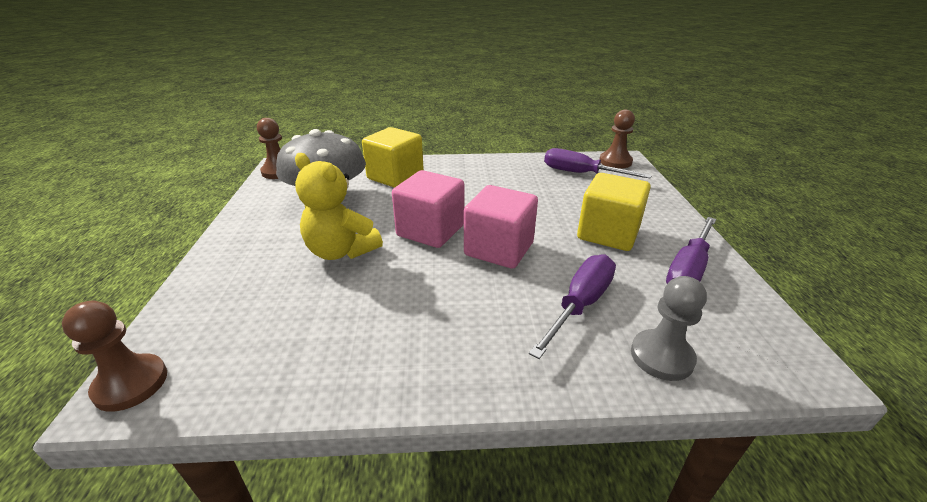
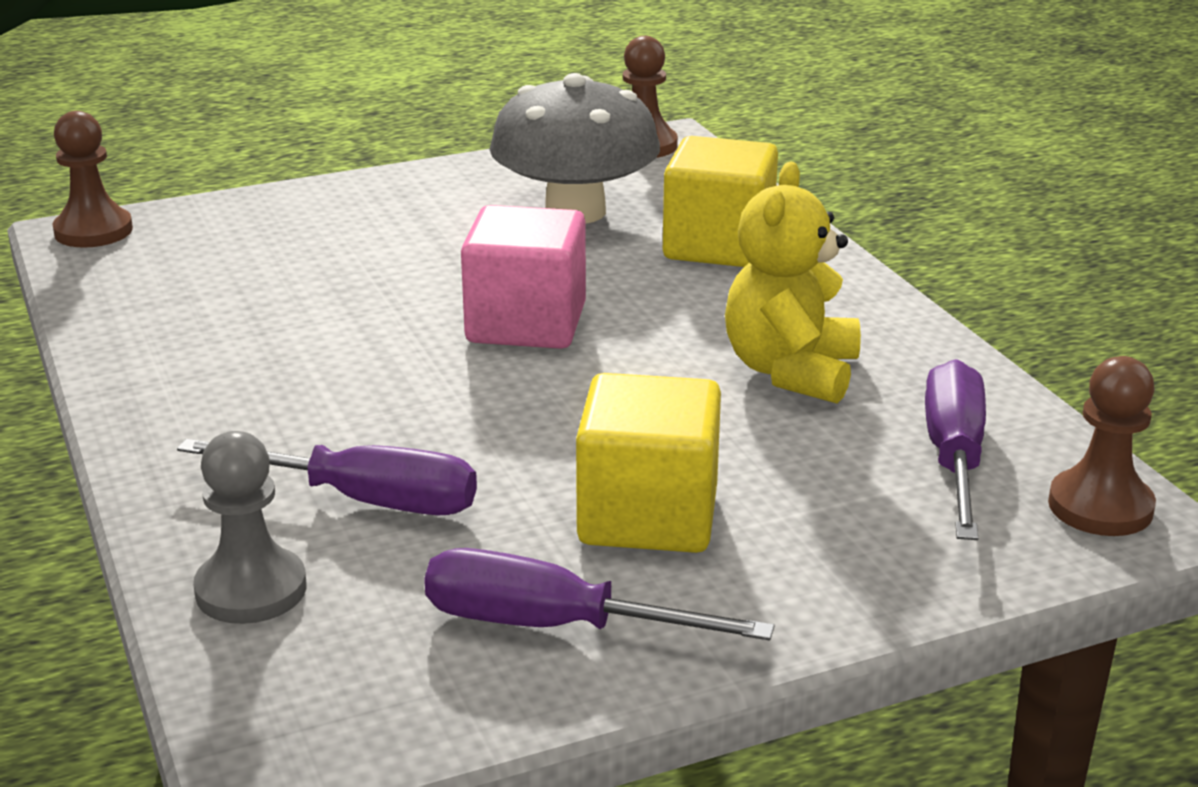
camera: 70 degrees right, 5 degrees down
yellow teddy bear [295,153,383,260] -> yellow teddy bear moved to [725,162,861,403]
pink cube [464,185,538,268] -> none

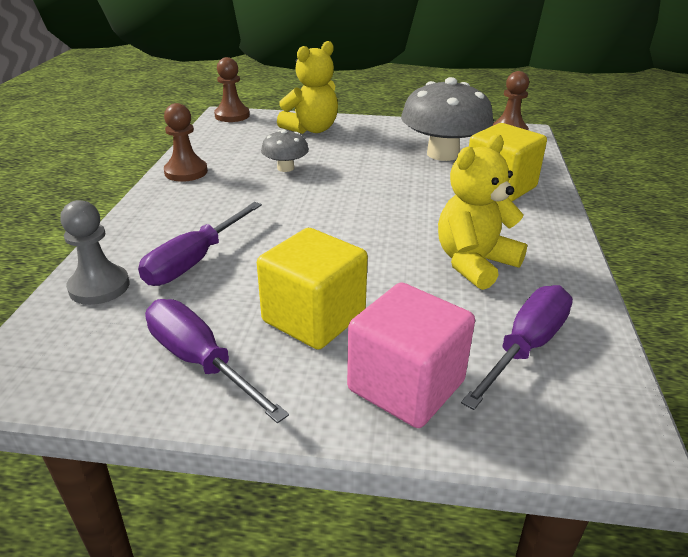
camera: 30 degrees right, 5 degrees up
purple screwdriver [177,439,477,515] -> purple screwdriver turned 75 degrees clockwise [138,202,262,286]
pink cube [461,205,586,349] -> pink cube moved to [347,283,475,428]
brown pawn [1048,356,1156,536] -> brown pawn moved to [164,103,208,182]
none -> grey mushroom [261,129,309,172]
none -> yellow teddy bear [277,41,338,134]

